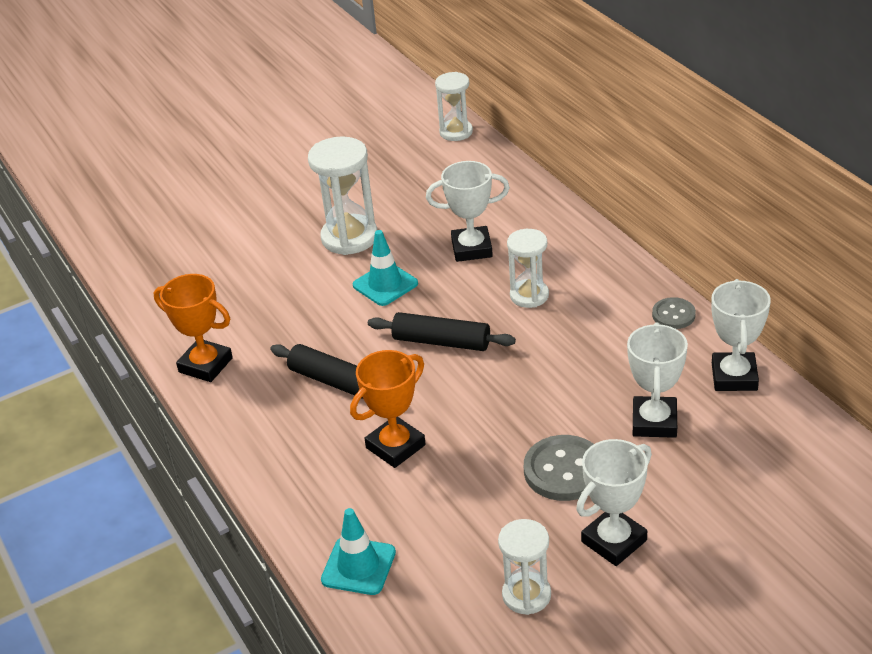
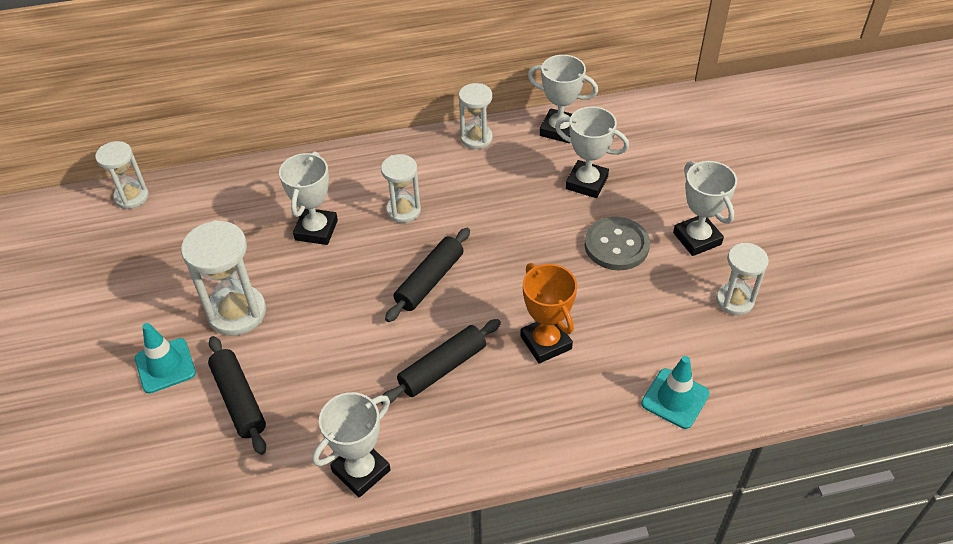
camera: 75 degrees left, 10 degrees up
orange trophy [154,274,233,382] -> white trophy [312,392,390,497]
turquoise traffic cone [353,230,418,306] -> turquoise traffic cone moved to [135,323,196,394]
grey button [652,297,696,329] -> white hourglass [459,83,493,149]
none -> black rolling pin [208,336,266,455]

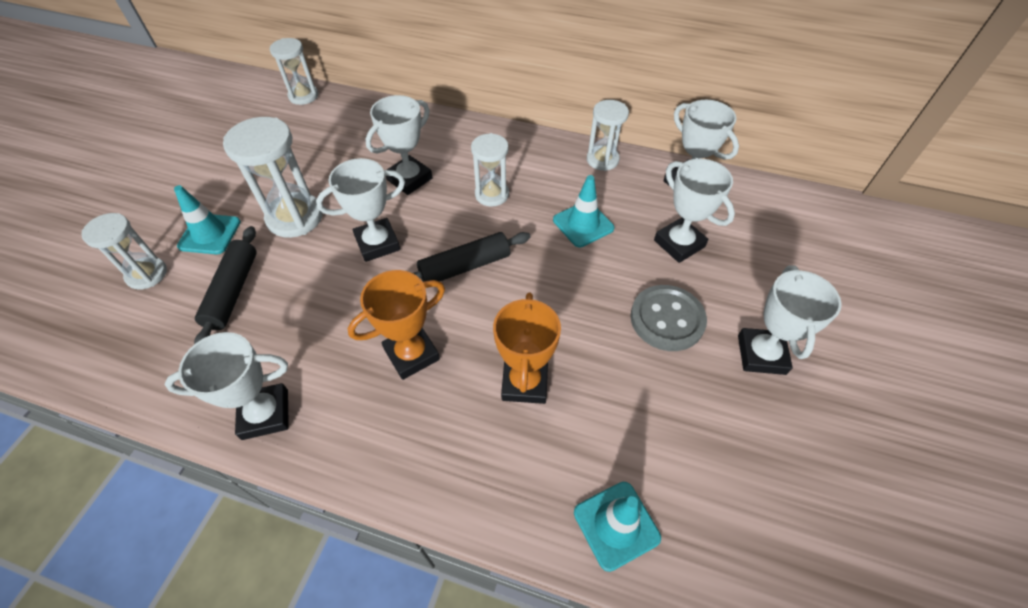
camera: 30 degrees right, 5 degrees up
black rolling pin [381,319,501,405] -> orange trophy [348,270,445,380]
white hourglass [716,243,768,315] -> white hourglass moved to [81,213,167,290]
none -> white trophy [316,158,405,262]
none -> turquoise traffic cone [553,175,614,247]

